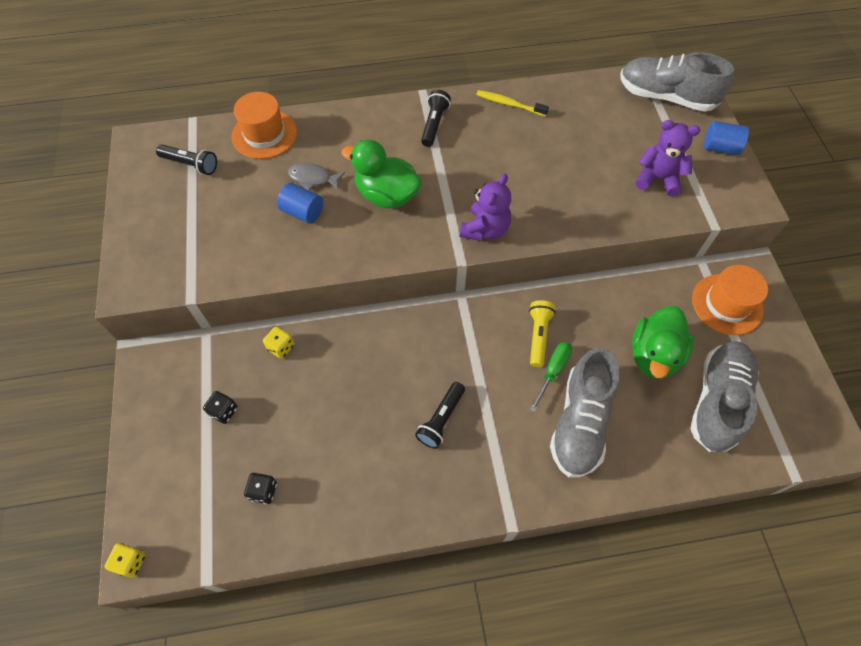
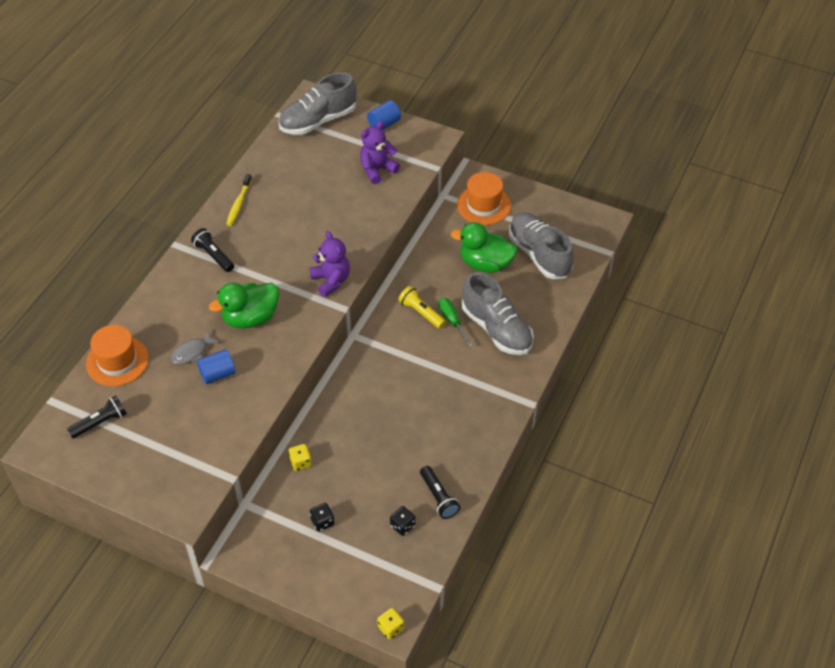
camera: 55 degrees left, 10 degrees down
black flashlight [415,382,465,449] -> black flashlight moved to [420,466,460,519]
yellow toothbrush [476,90,549,117] -> yellow toothbrush turned 45 degrees counterclockwise [226,174,252,226]
green duck [632,306,694,379] -> green duck turned 135 degrees clockwise [451,222,518,273]

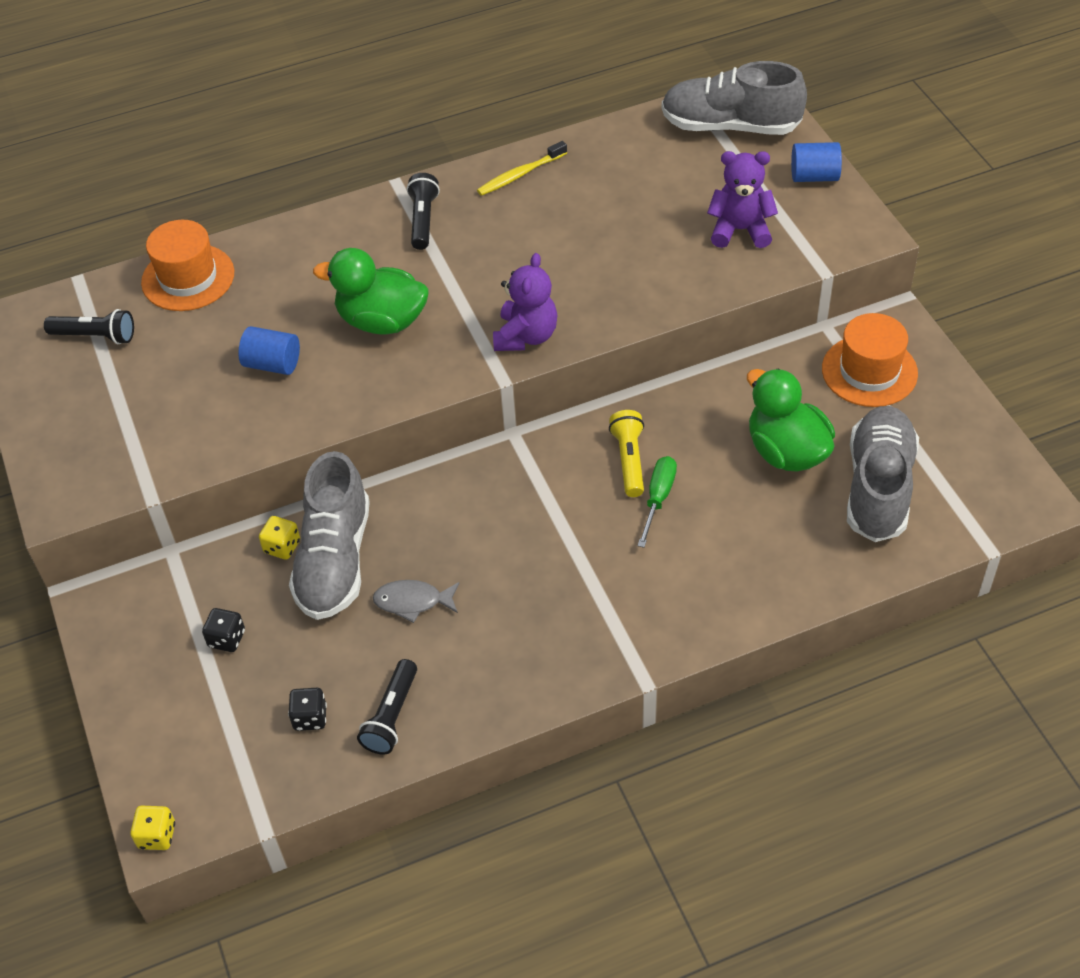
camera: 45 degrees right, 0 degrees up
grey fish [171,330,220,365] -> grey fish moved to [373,580,459,623]
grey shoe [462,272,534,355] -> grey shoe moved to [289,451,370,620]

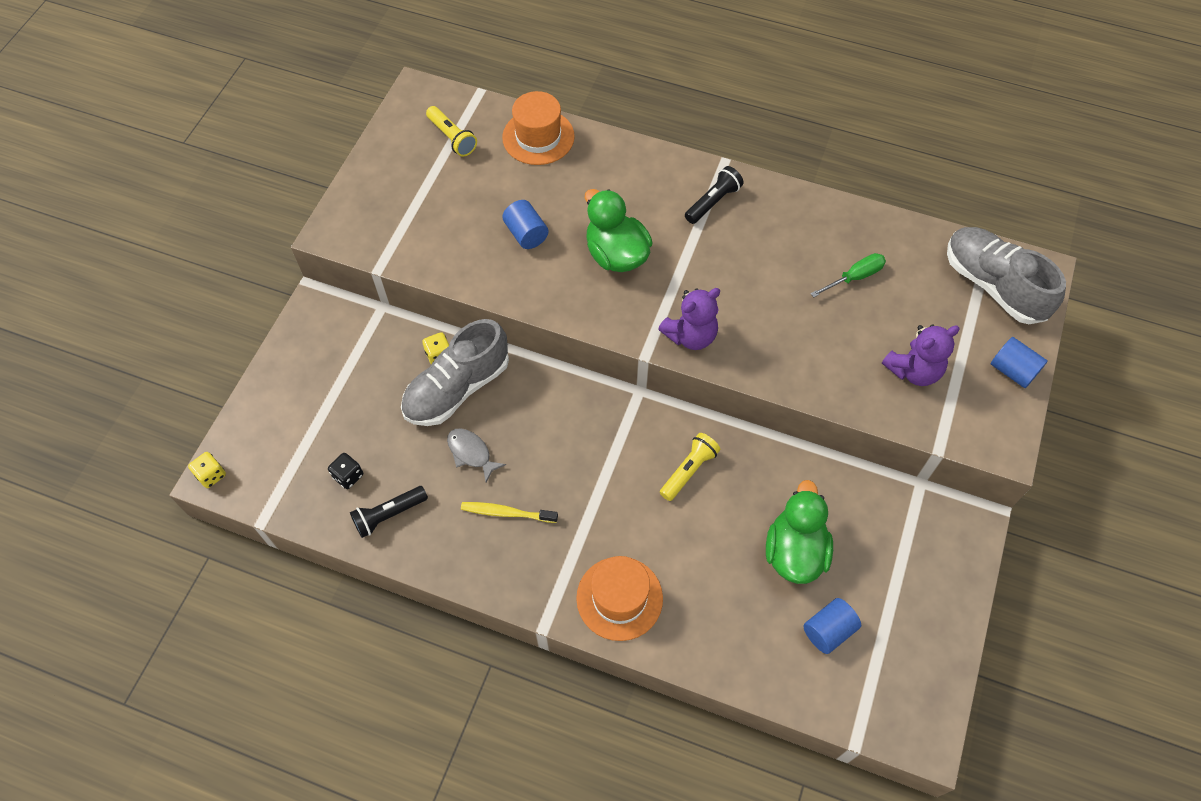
camera: 40 degrees right, 10 degrees up
black flashlight [44,309,134,344] -> yellow flashlight [426,106,477,156]
black dice [202,608,245,652] -> none
yellow toothbrush [477,141,567,196] -> yellow toothbrush moved to [461,502,558,523]
green screwdriver [637,456,677,548] -> green screwdriver moved to [810,253,886,297]
purple teddy bear [707,151,778,248] -> purple teddy bear turned 105 degrees clockwise [882,324,960,386]
orange hat [822,313,918,407] -> orange hat moved to [576,556,663,641]
grey shoe [847,406,919,542] -> blue cylinder [803,598,861,654]

